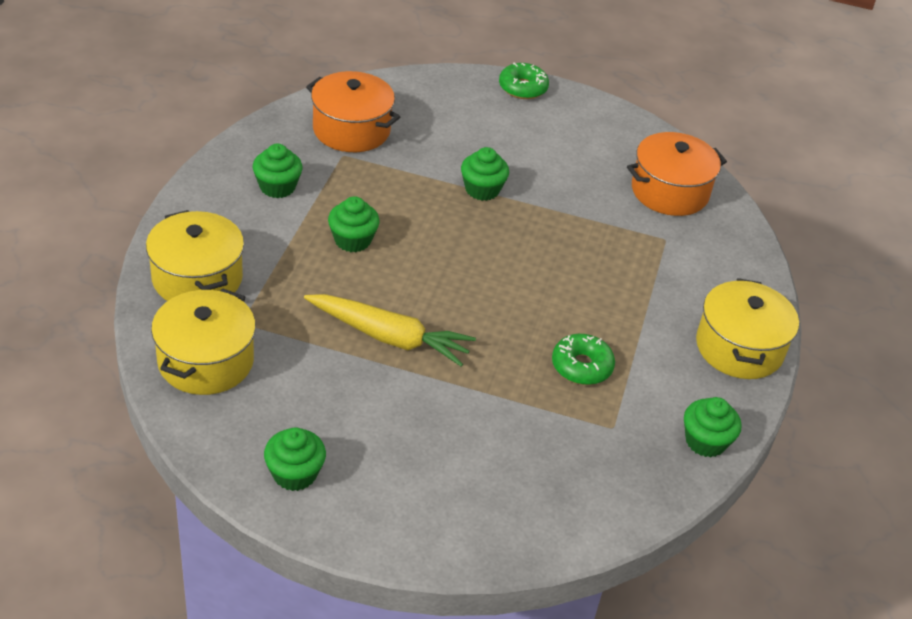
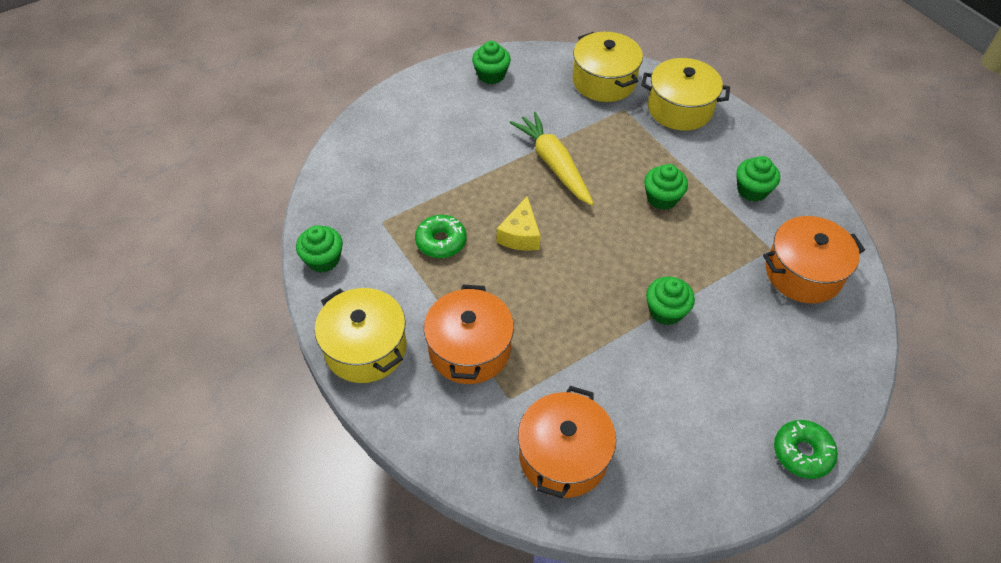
camera: 135 degrees right, 10 degrees up
yellow carrot [304,294,476,367] -> yellow carrot turned 90 degrees clockwise [510,112,594,206]
none -> orange pot [424,285,514,384]
none -> yellow cheese [497,196,541,251]

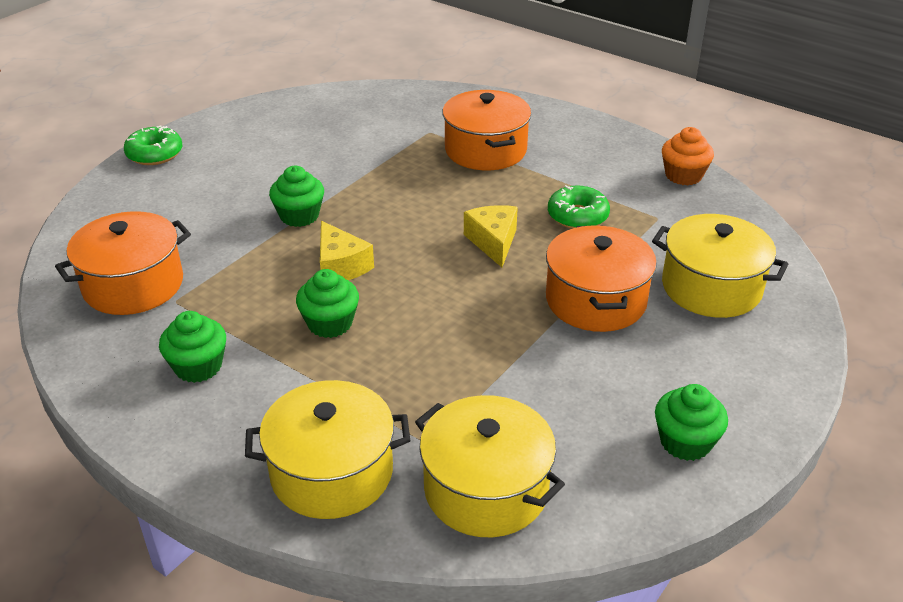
camera: 160 degrees right, 15 degrees down
green cupcake [296,225,343,273] -> orange cupcake [662,127,714,186]
yellow pot [315,288,407,383] -> yellow pot moved to [652,214,788,318]
yellow carrot [510,112,594,206] -> none
orange pot [518,386,616,498] -> orange pot moved to [546,225,657,332]
none -> yellow cheese [320,221,374,280]

